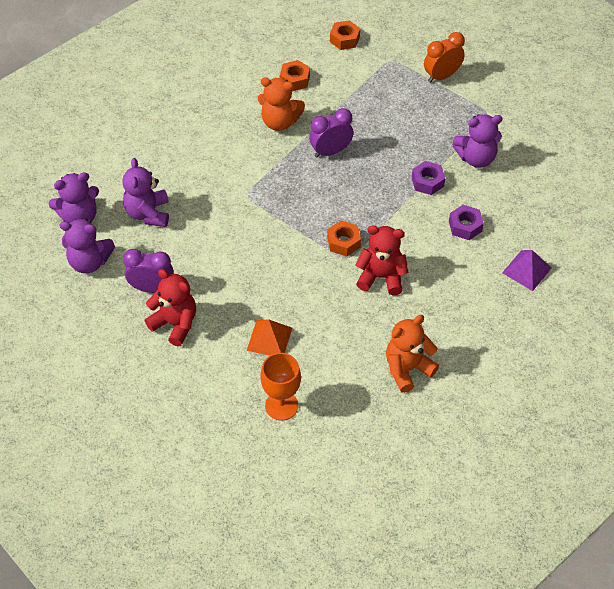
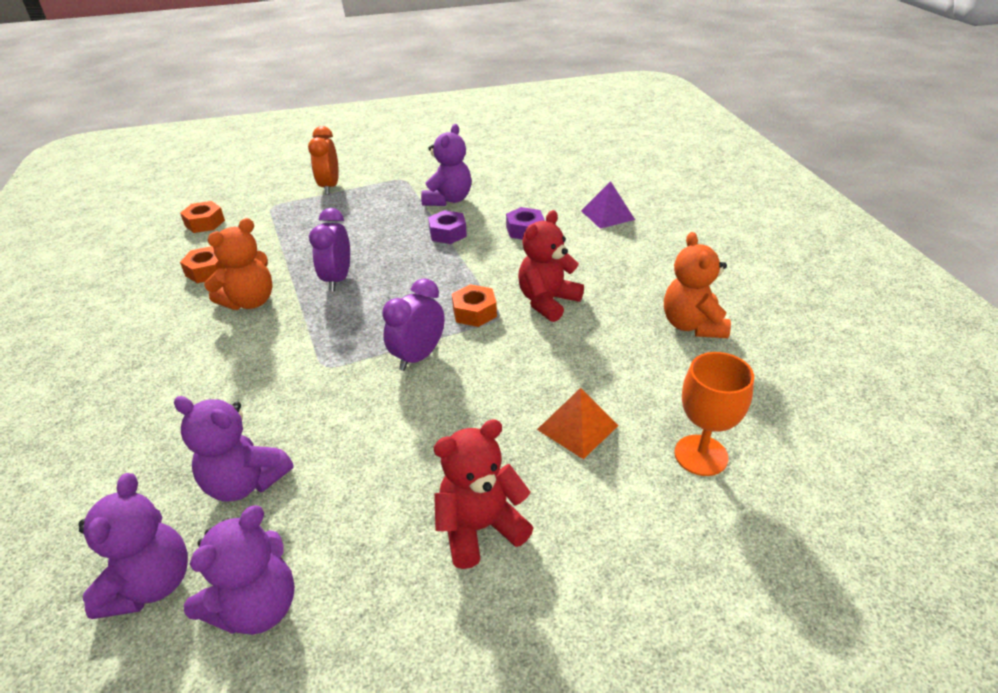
camera: 60 degrees left, 15 degrees down
purple clock [123,249,174,293] -> purple clock moved to [382,278,445,371]

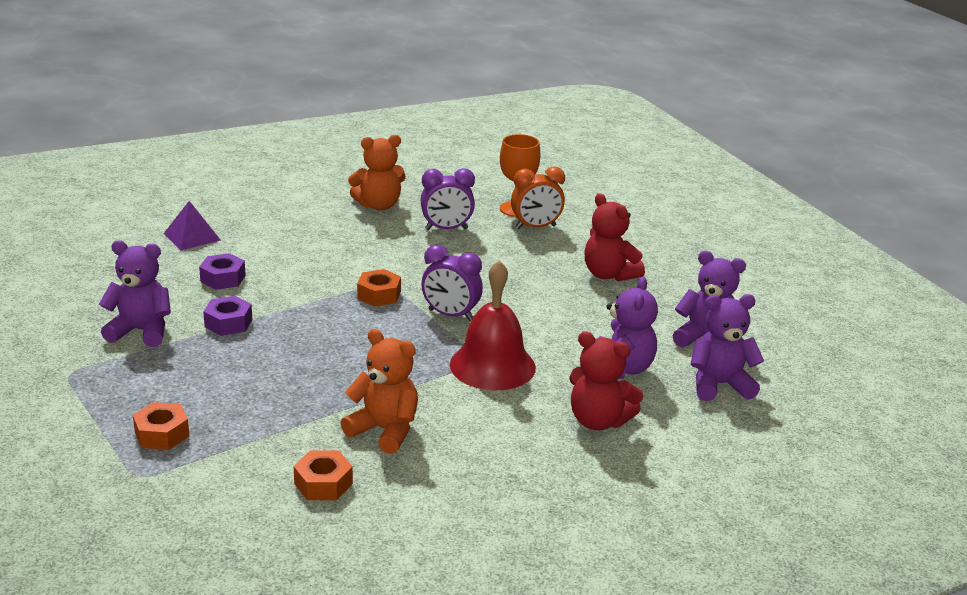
camera: 105 degrees left, 10 degrees down
orange nut [180,201,225,233] -> orange nut moved to [133,402,190,450]
orange clock [308,126,339,195] -> orange clock moved to [511,167,565,229]
purple clock [309,208,350,291] -> purple clock moved to [421,168,475,230]
red teddy bear [518,210,584,322] -> red teddy bear moved to [569,331,643,430]
orange pyramid [537,388,619,459] -> none
none -> red bell [450,260,536,391]

